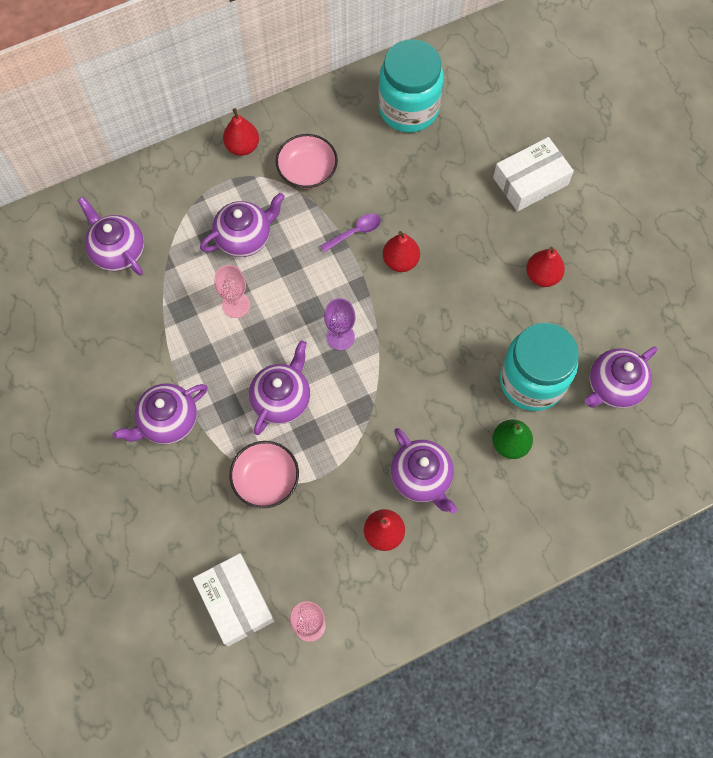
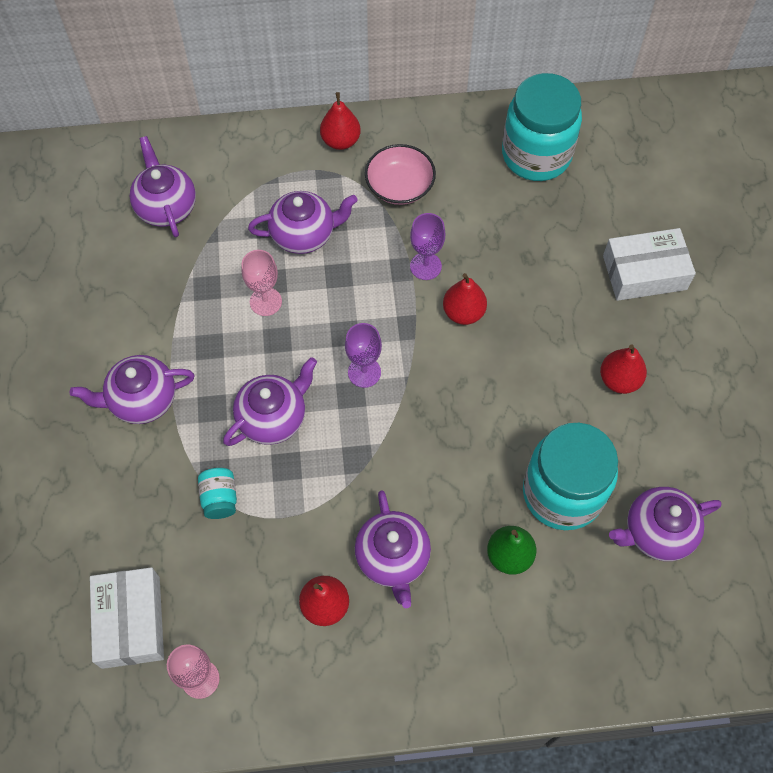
camera: 20 degrees right, 5 degrees down
pink bowl [230,441,299,508] -> turquoise jar [198,468,237,519]
purple spoon [320,214,381,253] -> purple goblet [410,213,445,280]

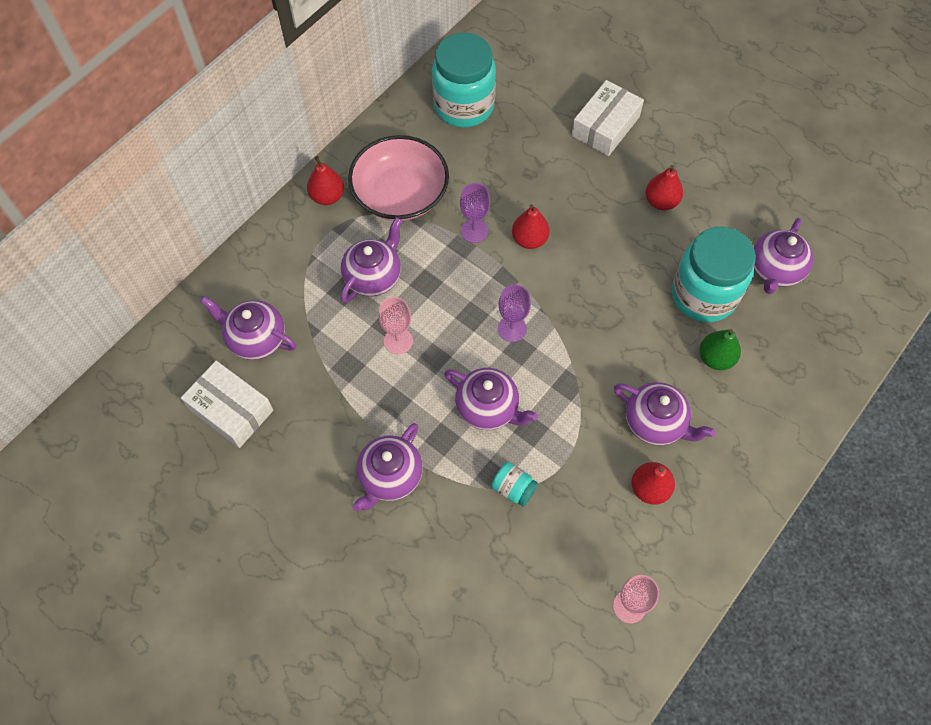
camera: 45 degrees left, 0 degrees up
white box [90,567,164,669] -> white box moved to [181,361,273,448]
purple teapot [223,357,317,446] -> purple teapot turned 120 degrees clockwise [444,368,538,430]
pink bowl [365,144,436,205] -> pink bowl [348,135,449,221], size x1.58

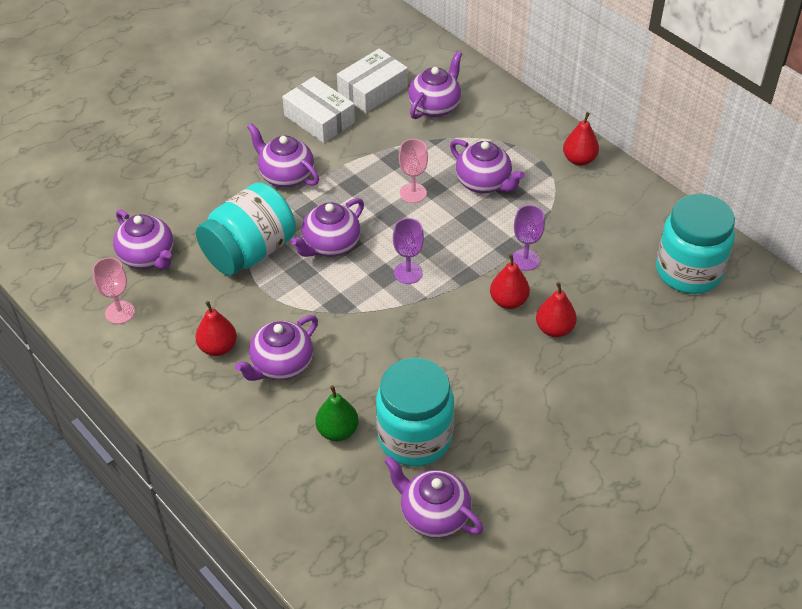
camera: 100 degrees right, 15 degrees down
pink bowl [348,135,449,221] -> none
turquoise jar [491,462,538,507] -> turquoise jar [196,182,296,276], size x2.34
white box [571,80,644,156] -> white box moved to [282,76,355,143]
red pear [646,165,683,210] -> red pear moved to [536,282,577,337]
none -> purple teapot [113,210,173,270]

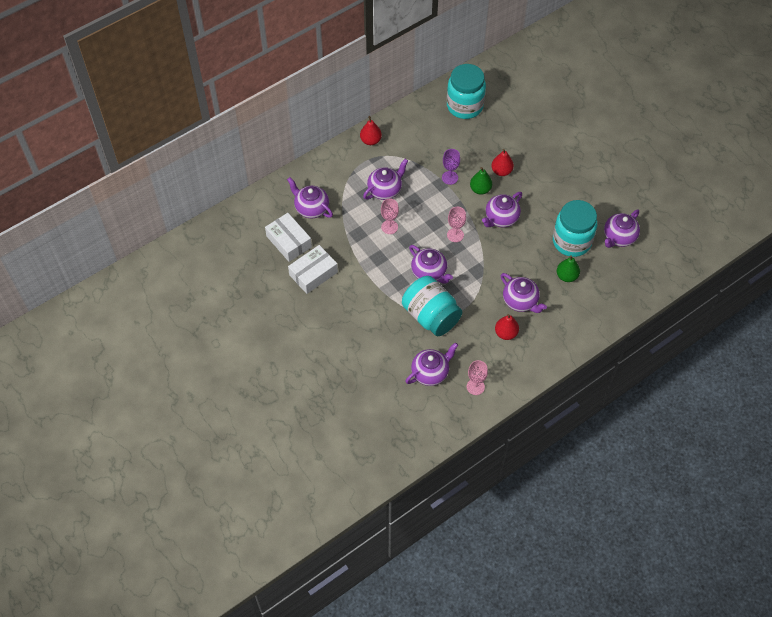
camera: 85 degrees left, 10 degrees up
purple teapot [247,123,319,188] -> purple teapot moved to [482,192,522,227]
purple goblet [393,218,424,284] -> pink goblet [447,207,466,242]
red pear [490,254,530,309] -> green pear [470,167,492,195]

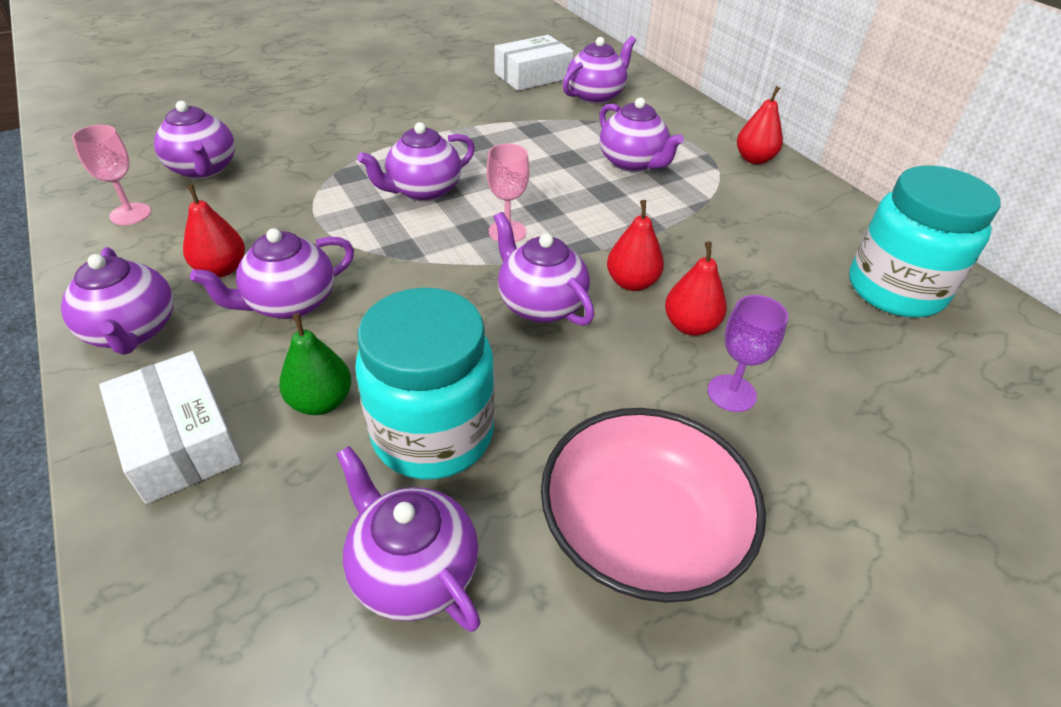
camera: 95 degrees right, 15 degrees down
white box [288,245,338,294] -> white box moved to [99,351,242,504]
pink goblet [381,199,399,234] -> none
turquoise jar [402,276,462,336] -> none
purple goblet [442,149,460,185] -> purple goblet moved to [708,295,788,412]
green pear [470,167,492,195] -> red pear [607,200,664,291]
none -> purple teapot [61,247,173,355]
none -> pink bowl [541,408,766,603]

